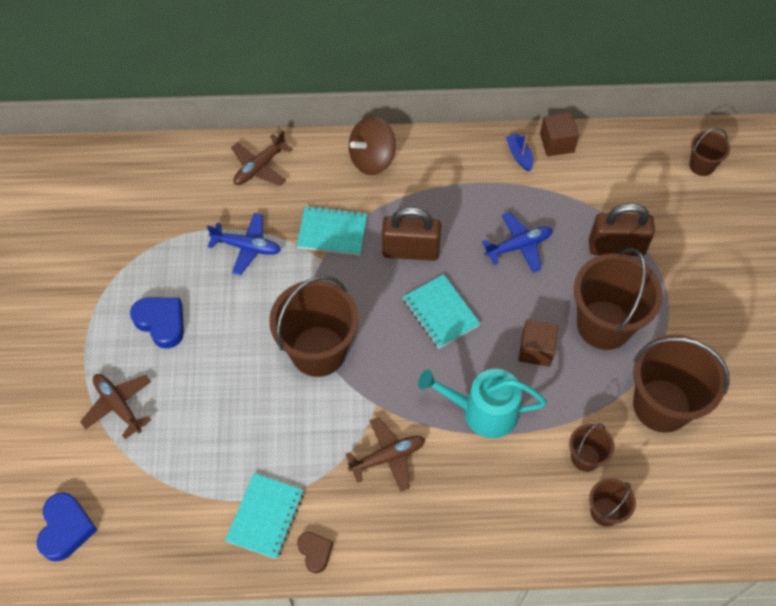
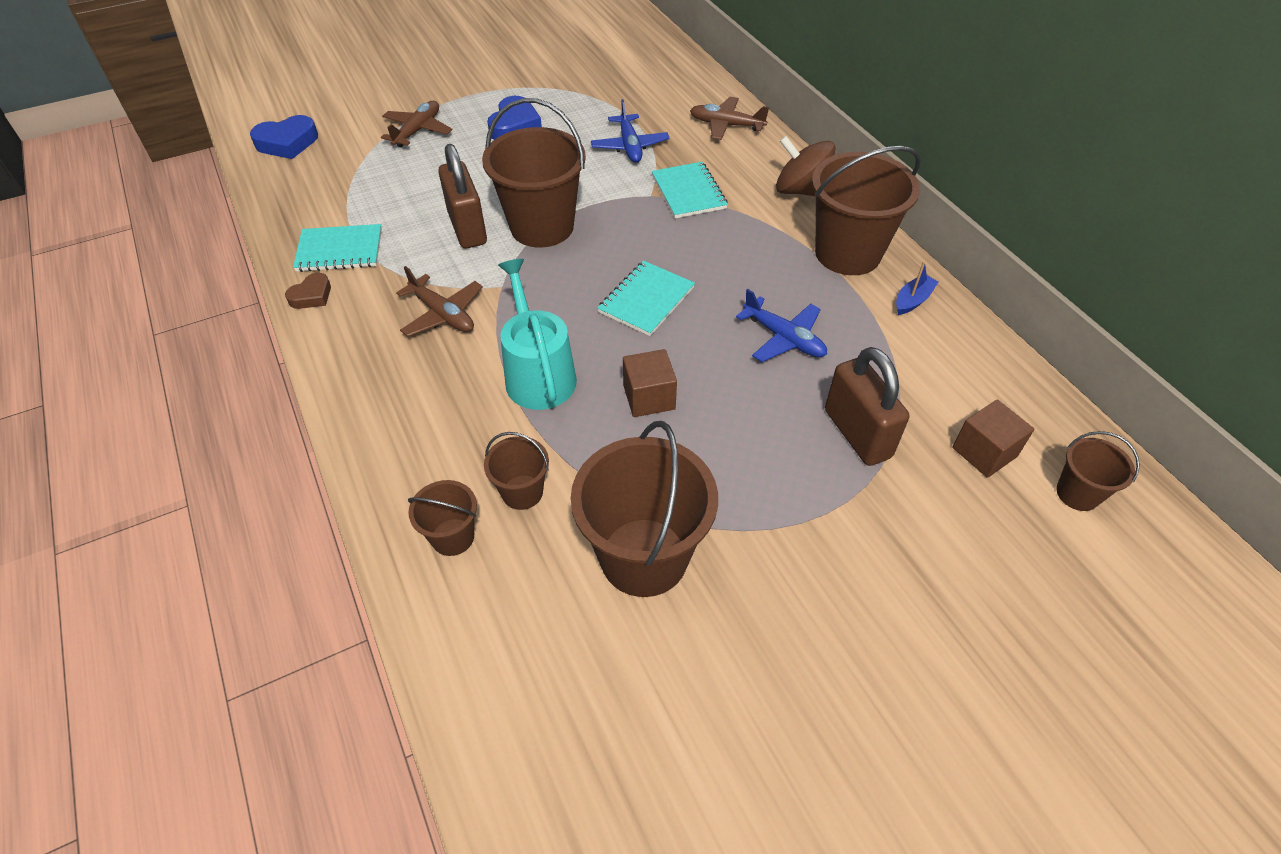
camera: 65 degrees right, 10 degrees down
brown padlock [382,207,441,261] -> brown padlock moved to [438,144,487,248]
brown cube [540,113,579,156] -> brown cube moved to [952,400,1034,478]
brown bucket [574,248,663,350] -> brown bucket moved to [812,146,921,275]

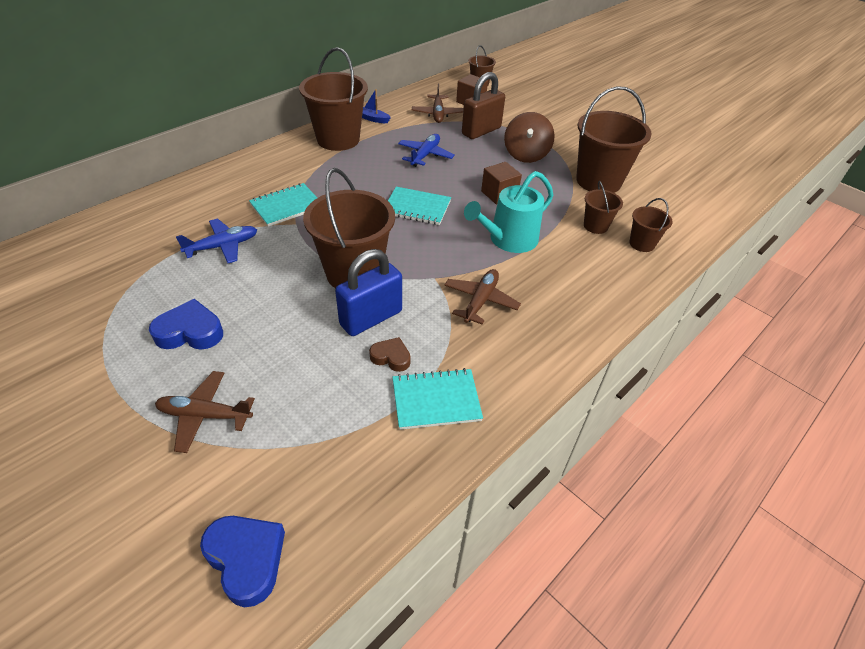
camera: 110 degrees left, 5 degrees down
brown heart [285,273,331,309] -> brown heart moved to [369,337,411,372]
turquoise notebook [293,224,382,272] -> turquoise notebook turned 75 degrees counterclockwise [392,368,483,430]
brown padlock [438,144,487,248] -> blue padlock [335,249,402,336]
brown plane [690,97,769,140] -> brown plane moved to [412,84,464,123]
brown spinning top [776,136,836,196] -> brown spinning top moved to [504,112,555,163]

